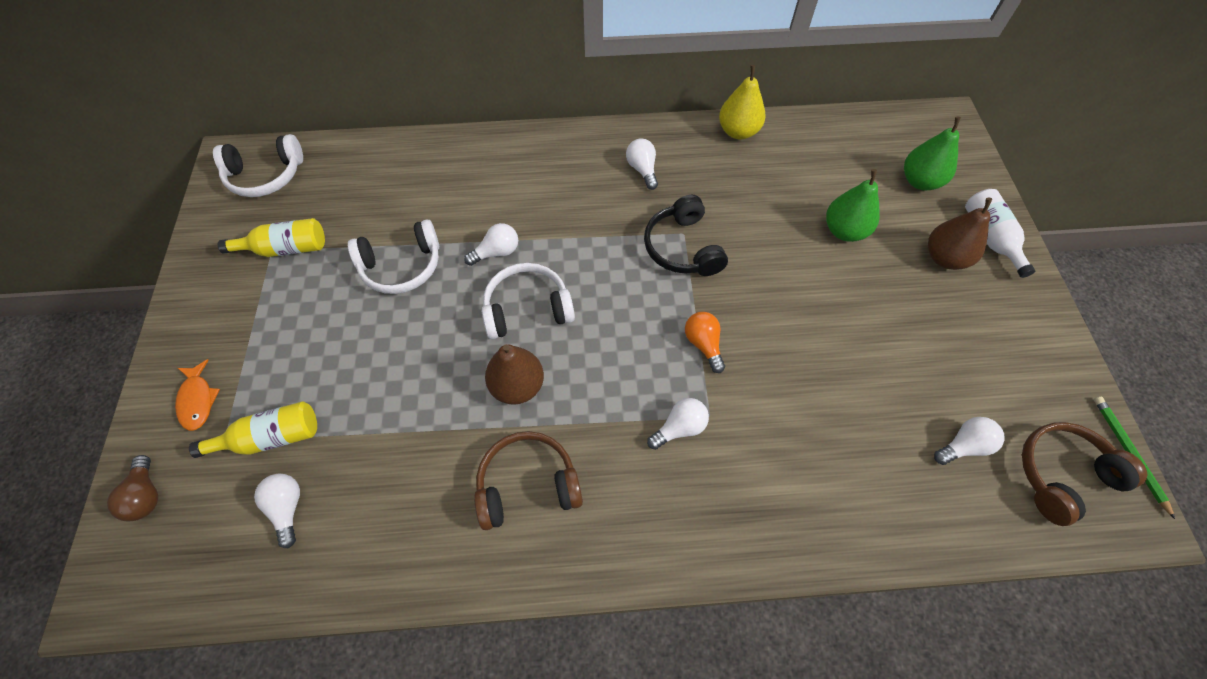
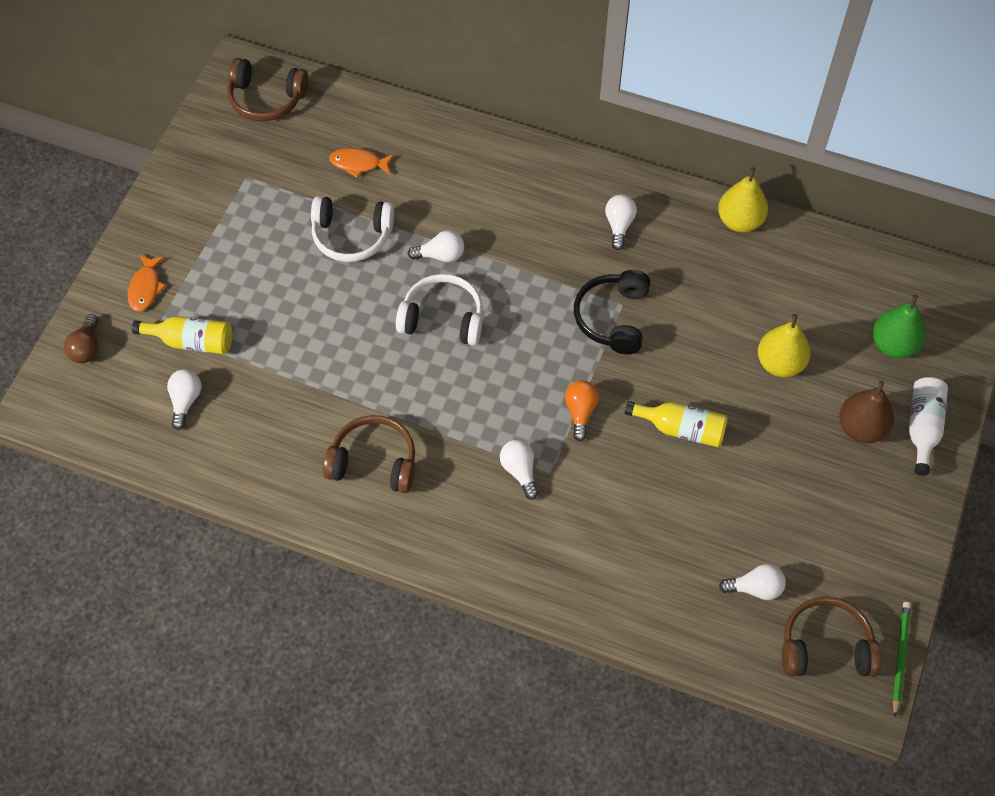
camera: 25 degrees right, 0 degrees up
white headphones [213,134,303,197] -> brown headphones [227,58,309,121]
yellow bottle [218,218,325,257] -> yellow bottle moved to [625,401,728,447]
brown pear [485,344,544,405] -> none
white light bulb [647,398,709,450] -> white light bulb turned 105 degrees counterclockwise [500,440,538,500]
green pear [826,169,880,242] -> yellow pear [758,314,811,377]
none -> orange fish [329,148,394,178]

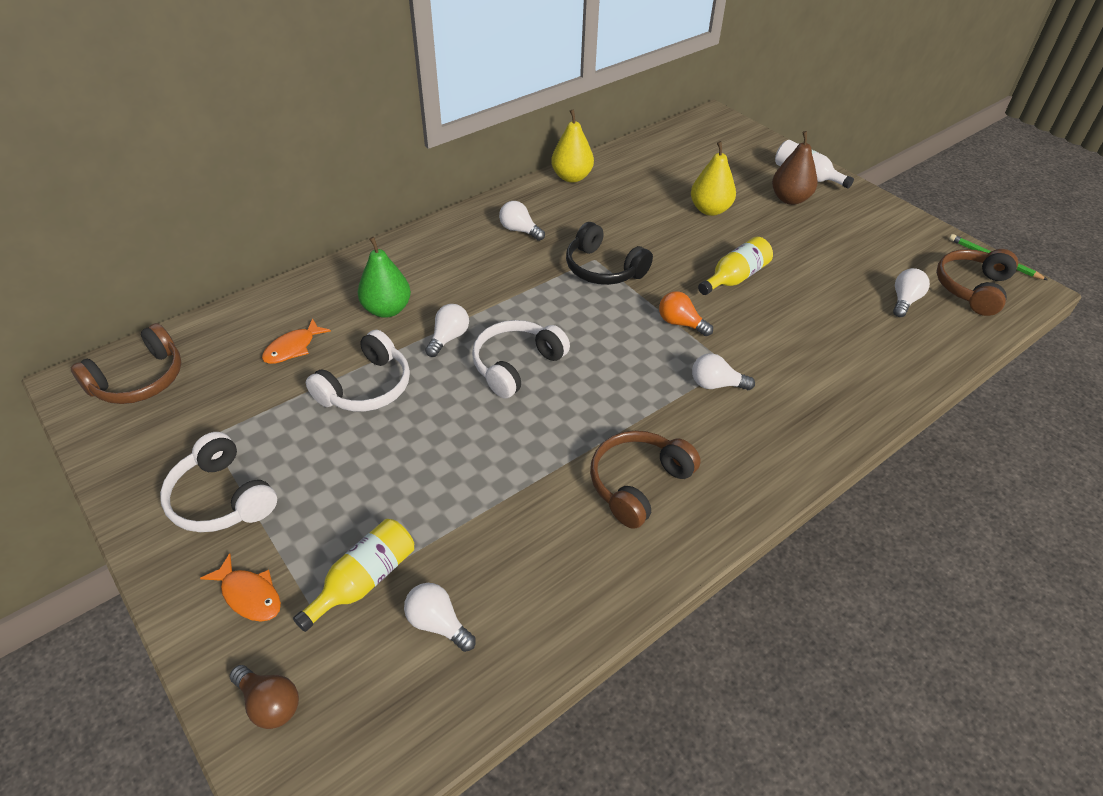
camera: 60 degrees left, 15 degrees down
green pear [873,295,926,358] -> green pear moved to [358,237,411,318]
none -> white headphones [160,432,277,532]

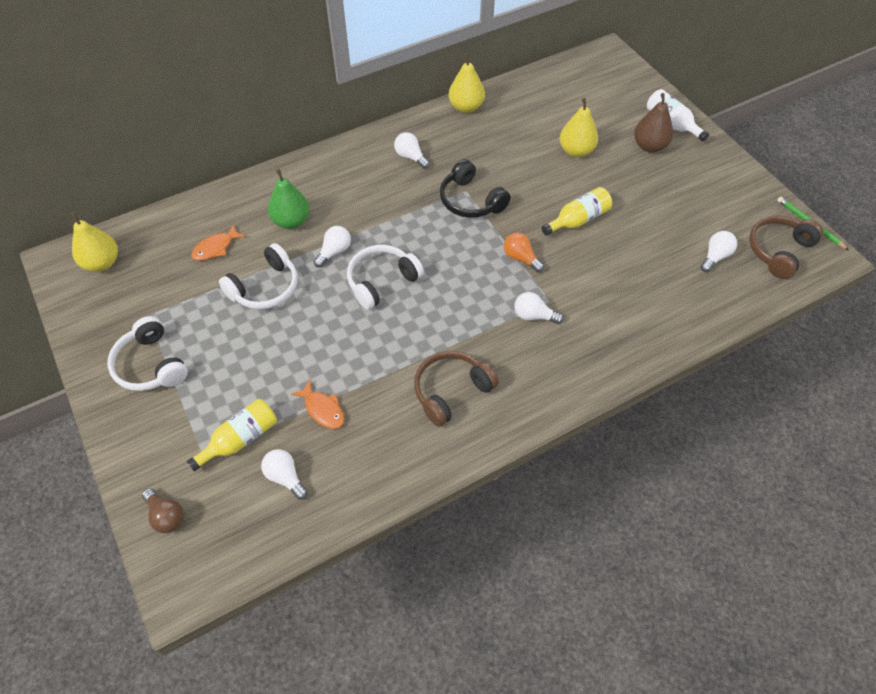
camera: 10 degrees right, 10 degrees up
brown headphones [70,323,181,404] -> yellow pear [71,212,118,272]
orange fish [200,553,281,622] -> orange fish moved to [291,380,344,429]

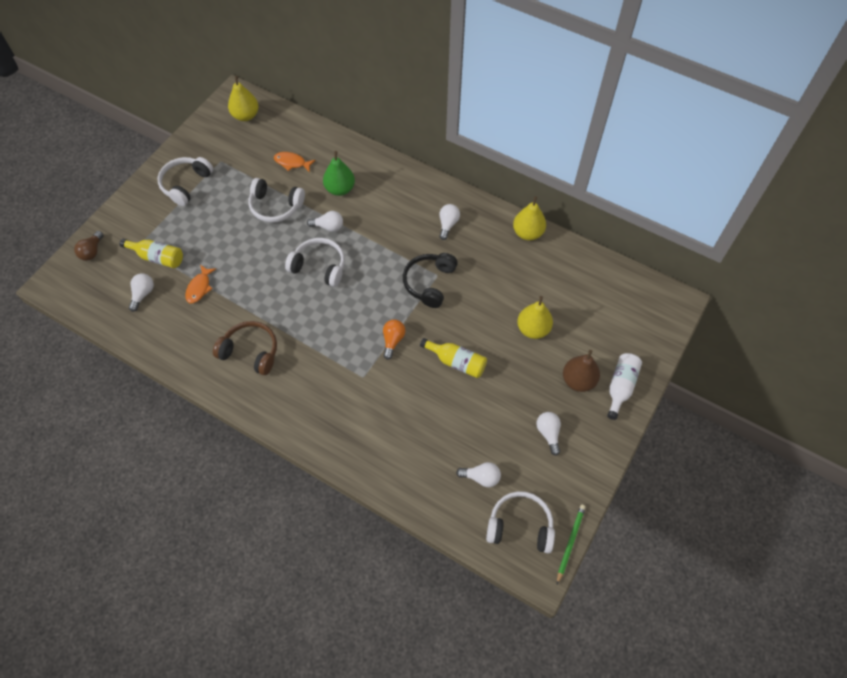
camera: 60 degrees right, 5 degrees up
white light bulb [515,292,564,324] -> white light bulb moved to [536,412,561,456]
brown headphones [749,215,823,279] -> white headphones [486,491,555,554]

